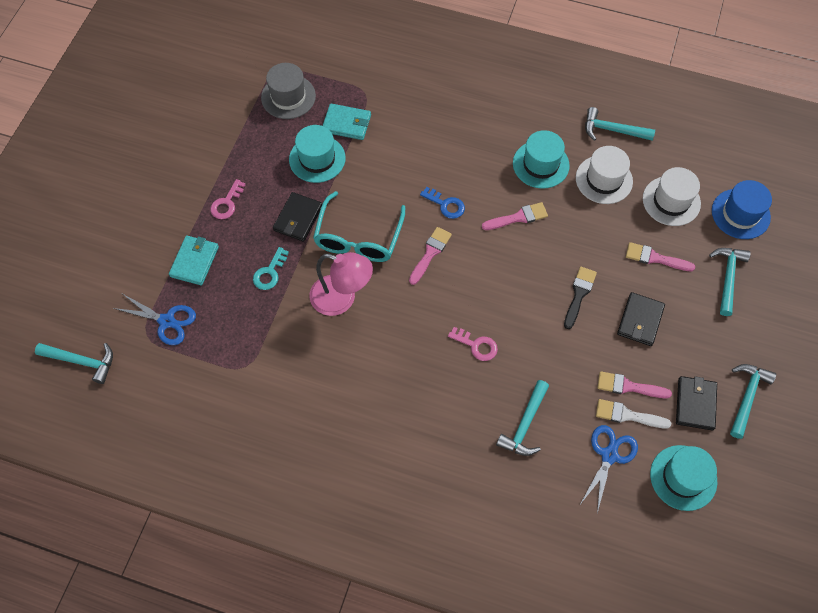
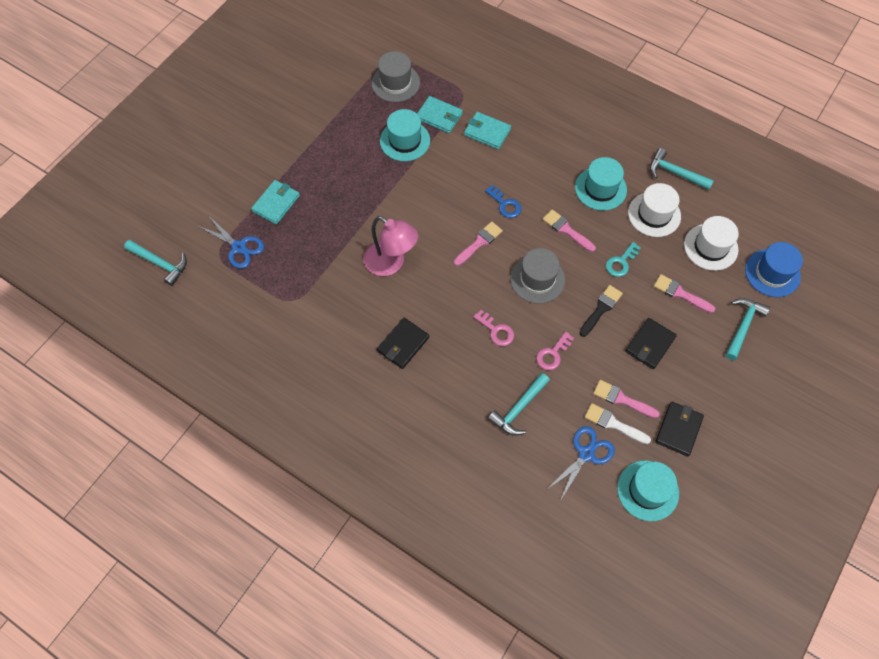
camera: 15 degrees right, 0 degrees up
pink key [210,179,246,219] -> pink key moved to [536,332,574,370]
turquoise key [253,247,289,290] -> turquoise key moved to [606,242,641,277]
black wallet [273,192,322,242] -> black wallet moved to [377,318,429,369]
turquoise glasses [313,191,405,262] -> none
pink brush [482,202,548,230] -> pink brush turned 135 degrees counterclockwise [542,209,596,252]
turquoise hammer [730,364,776,439] -> none
none -> turquoise wallet [464,112,511,149]
none -> grey hat [510,248,565,304]

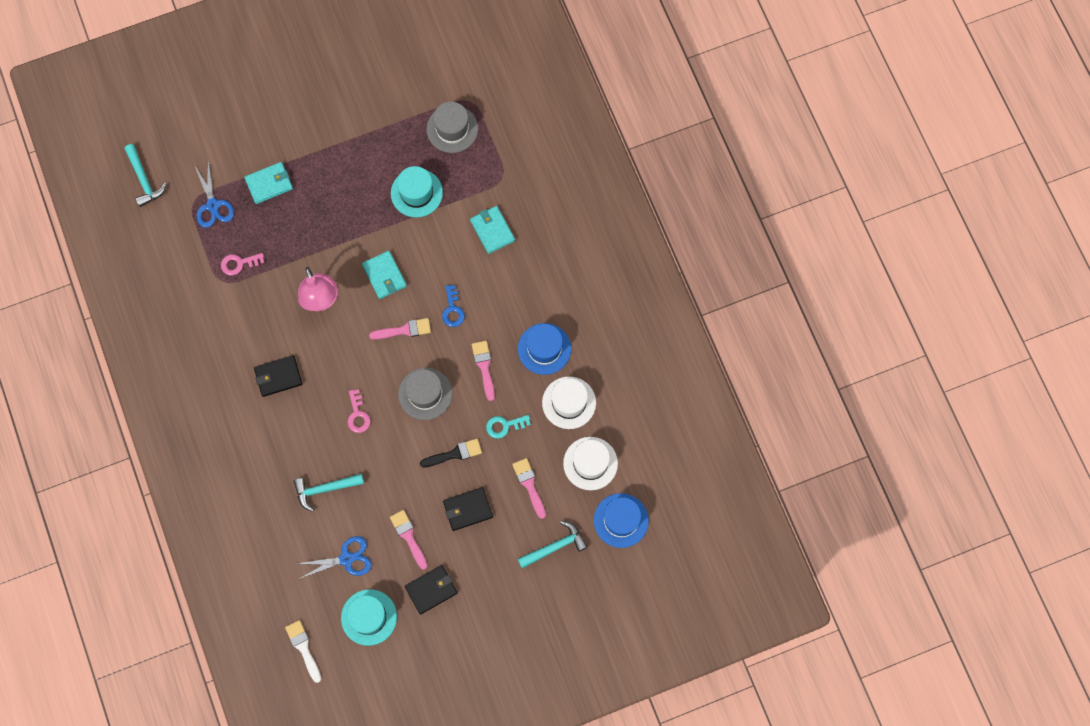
camera: 35 degrees right, 10 degrees up
turquoise wallet [417,96,463,133] -> turquoise wallet moved to [362,251,407,299]
pink key [536,332,574,370] -> pink key moved to [221,253,264,276]
turquoise hat [575,157,627,211] -> blue hat [518,323,571,375]
white brush [584,403,651,444] -> white brush moved to [285,620,321,683]
turquoise hammer [650,148,714,190] -> none

